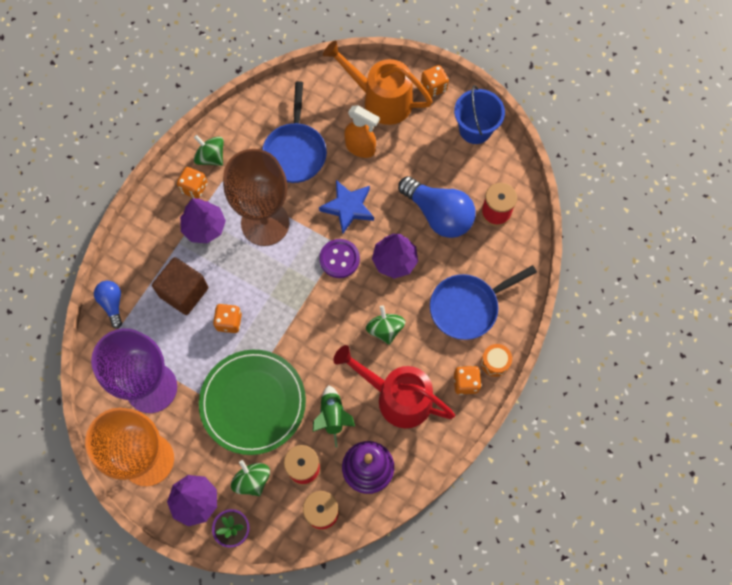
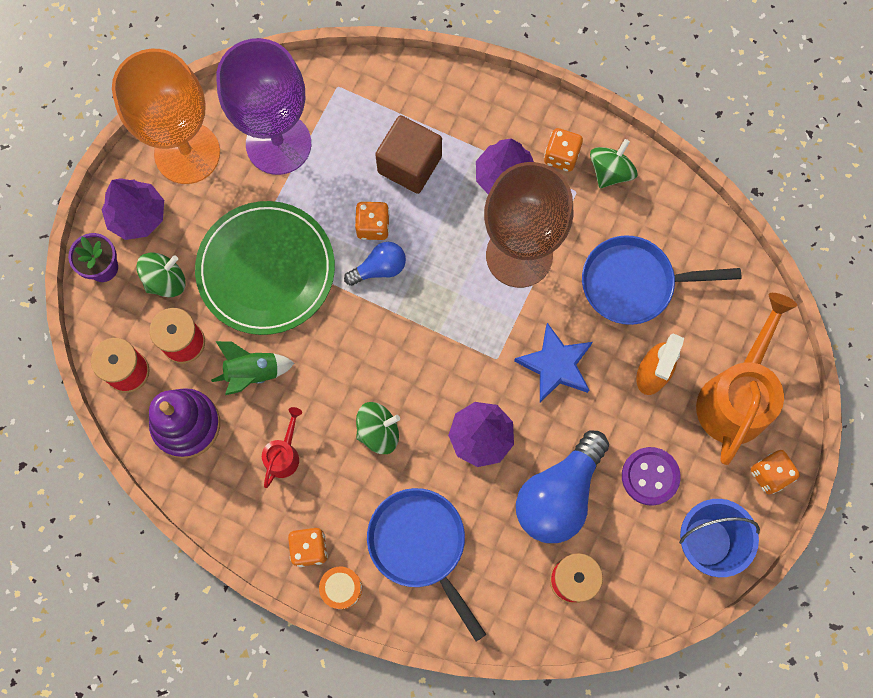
camera: 85 degrees right, 5 degrees up
blue light bulb [94,281,122,328] -> blue light bulb moved to [344,242,406,286]
purple button [319,239,360,278] -> purple button moved to [622,447,681,506]
red watering can [333,345,455,428] -> red watering can [262,407,302,488], size x0.48

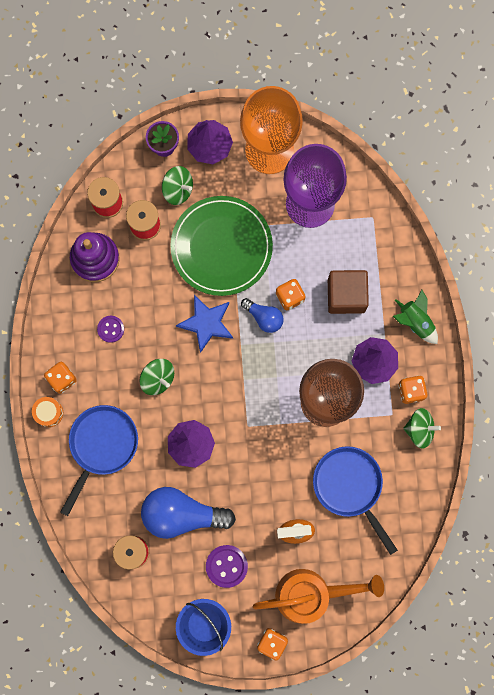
camera: 60 degrees right, 5 degrees up
green rocket [211,341,294,395] -> green rocket moved to [393,290,438,344]
red watering can [262,407,302,488] -> purple button [97,316,124,343]
blue star [514,323,593,402] -> blue star moved to [176,295,233,353]

